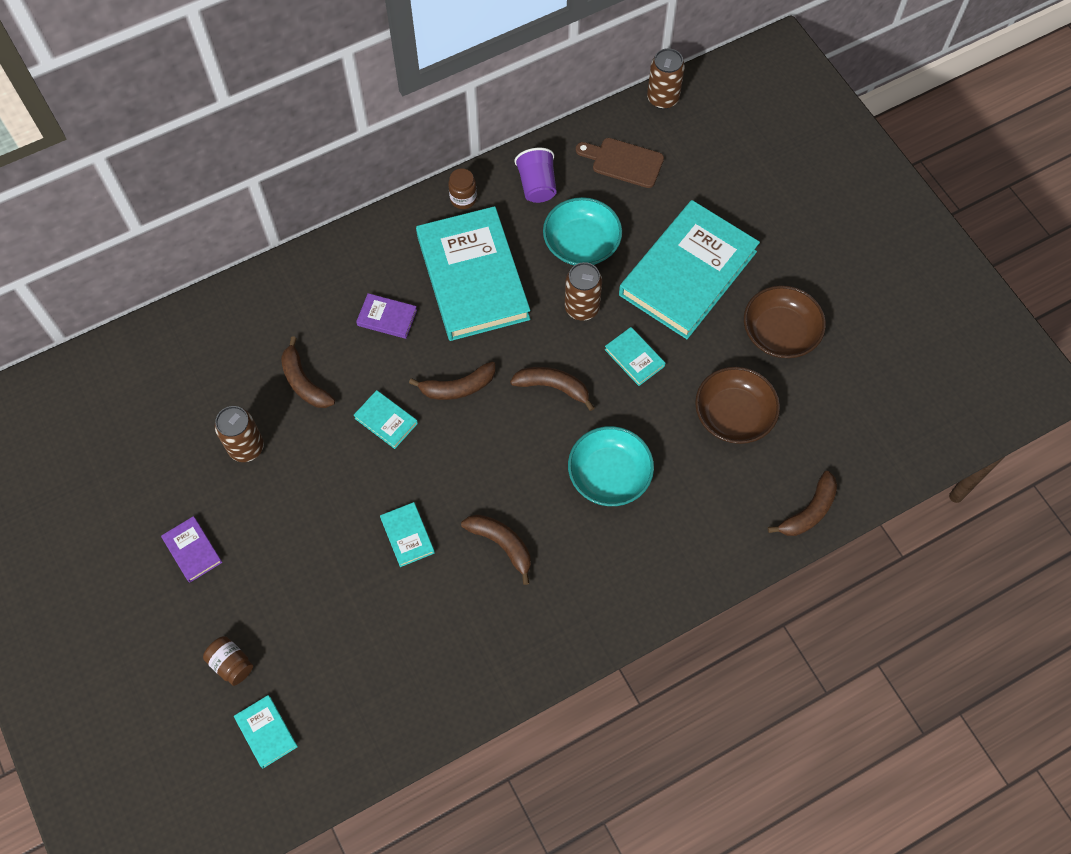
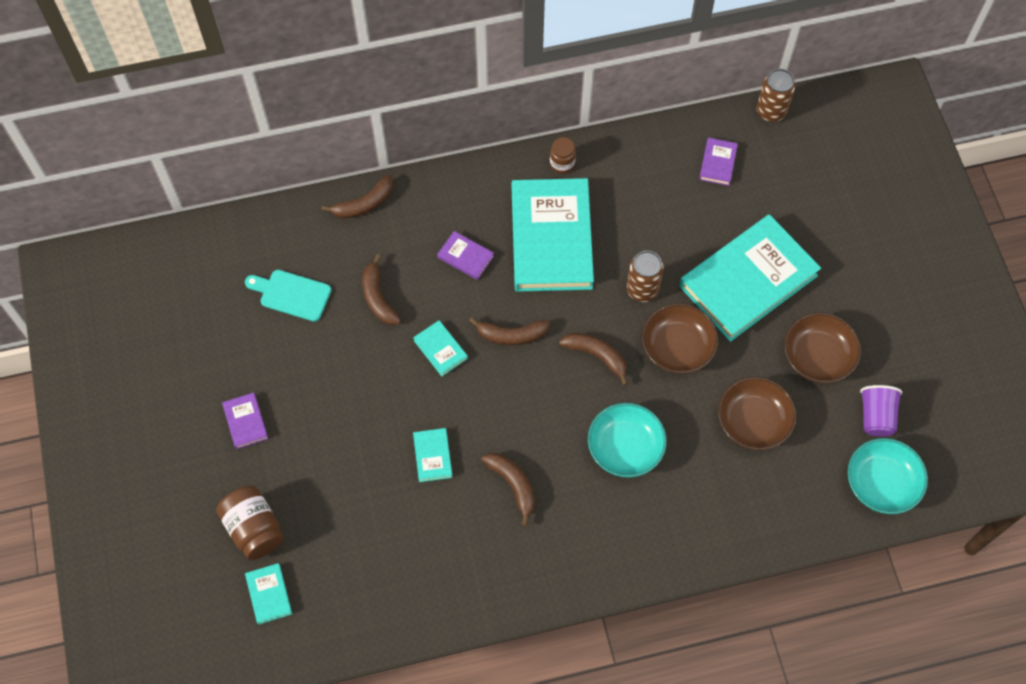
camera: 15 degrees right, 0 degrees up
brown jar [203,636,253,686] -> brown jar [216,485,284,560], size x1.65
brown can [215,406,264,462] -> none
purple cup [515,148,557,203] -> purple cup moved to [860,385,902,436]
turquoise bowl [543,197,622,265] -> turquoise bowl moved to [848,438,928,514]
brown cutting board [576,138,664,188] -> purple book [699,138,738,186]
turquoise book [605,327,665,386] -> brown bowl [642,303,718,374]
brown banana [768,471,837,536] -> brown banana moved to [321,175,393,219]
none -> turquoise cutting board [245,270,331,322]

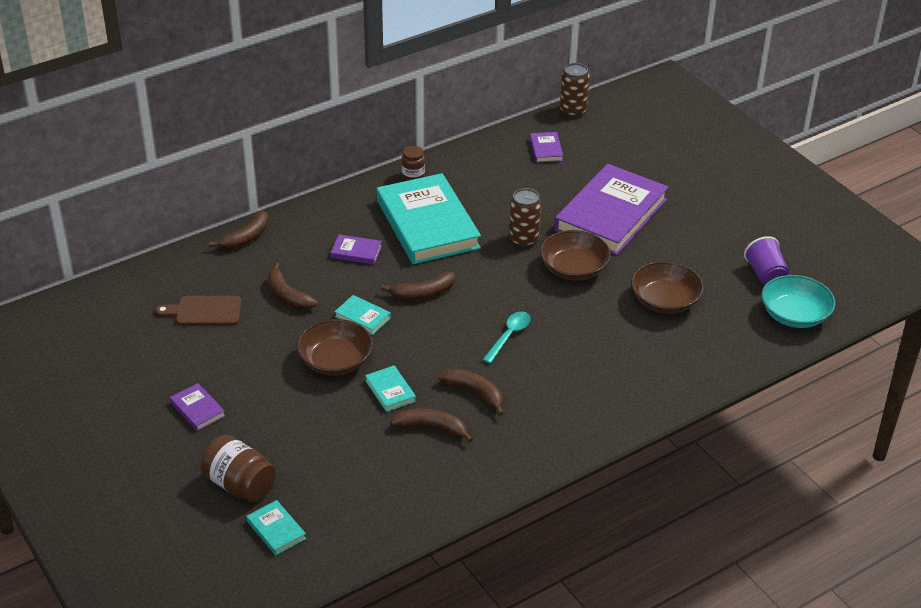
camera: 20 degrees left, 25 degrees down
turquoise cutting board [245,270,331,322] -> brown cutting board [155,296,242,325]
brown banana [559,333,628,386] -> brown banana moved to [390,409,473,443]
turquoise bowl [588,403,667,478] -> none
turquoise book [679,214,821,342] -> purple book [554,164,669,255]
brown bowl [784,312,861,383] -> brown bowl moved to [297,319,373,376]
none -> turquoise spoon [482,311,531,364]

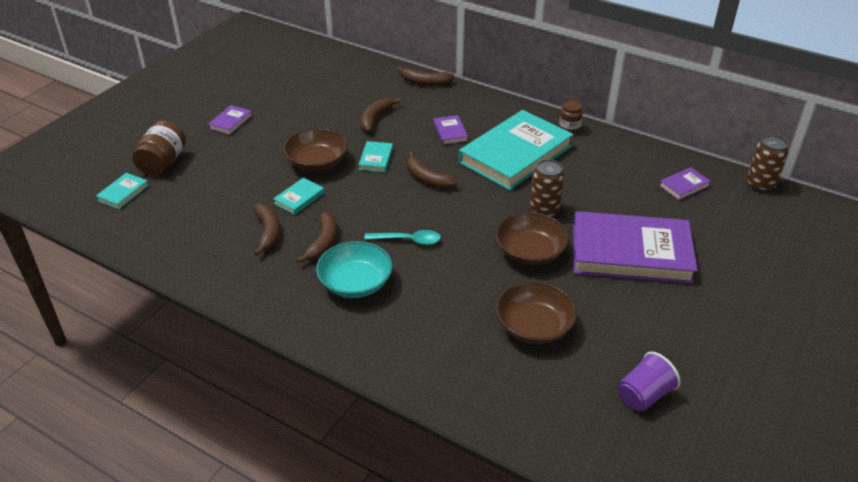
camera: 65 degrees right, 0 degrees up
brown cutting board [155,296,242,325] -> none
turquoise bowl [761,275,836,328] -> turquoise bowl moved to [316,241,393,298]

